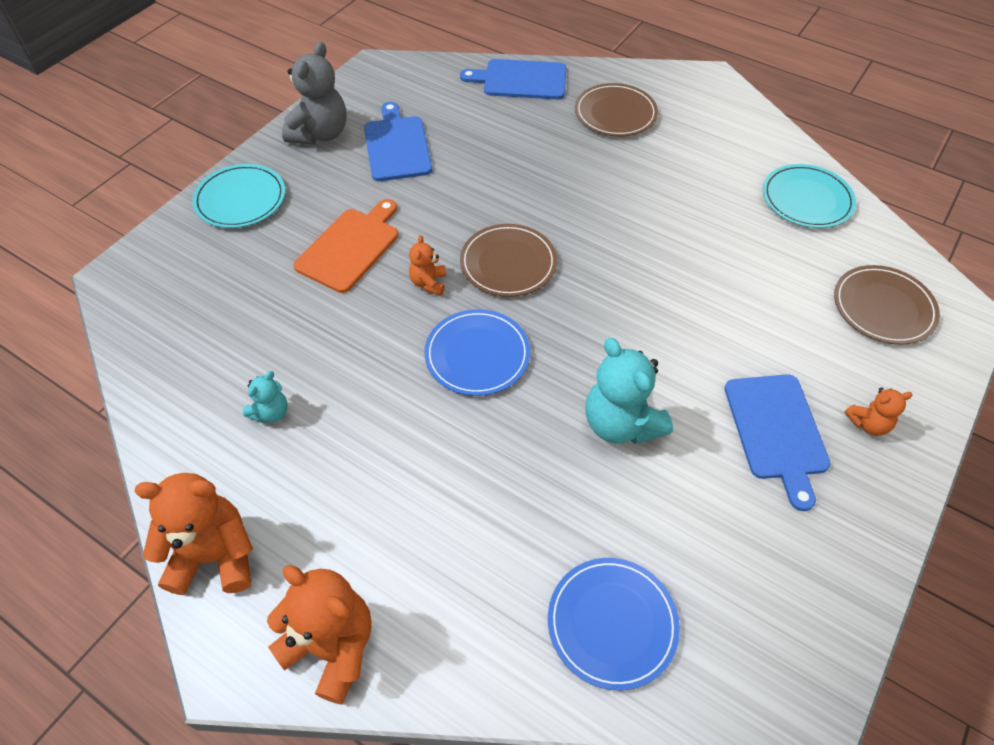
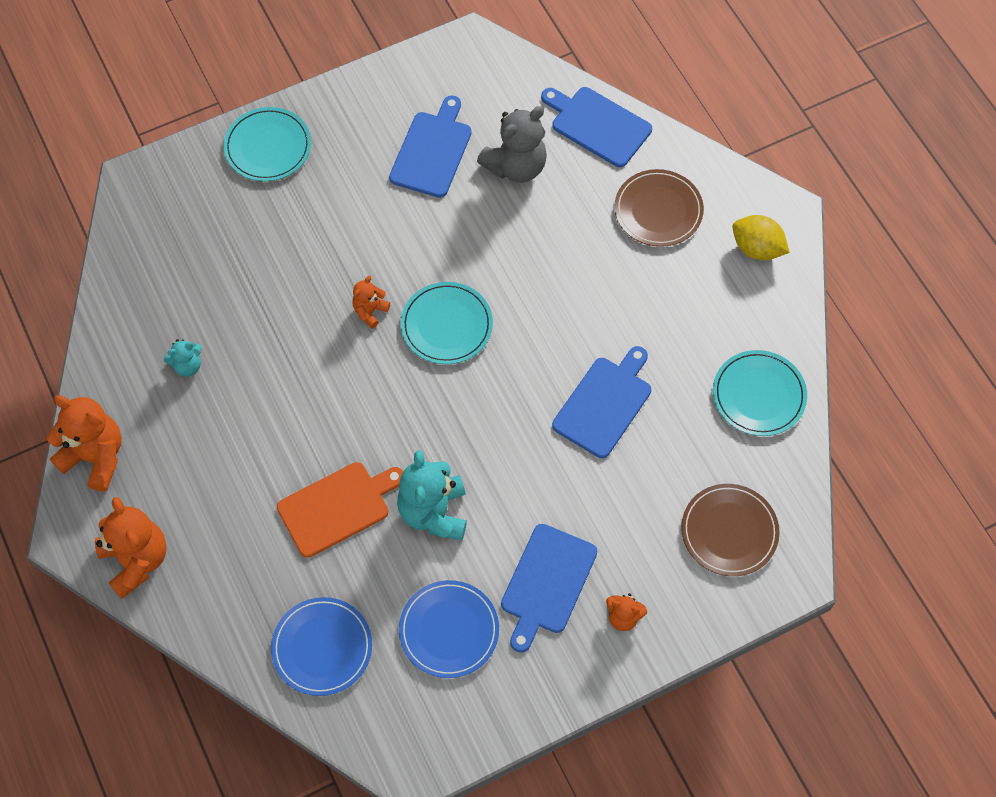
camera: 30 degrees right, 10 degrees up
grey teddy bear [282,42,346,145] -> grey teddy bear moved to [477,106,547,183]
orange cutting board [294,199,398,293] -> orange cutting board moved to [277,462,403,558]
blue plate [424,309,530,396] -> blue plate moved to [399,580,499,678]
brown plate [460,224,557,297] -> turquoise plate [401,282,493,364]
none -> blue cutting board [552,346,651,458]
none -> yellow lemon [732,215,790,260]

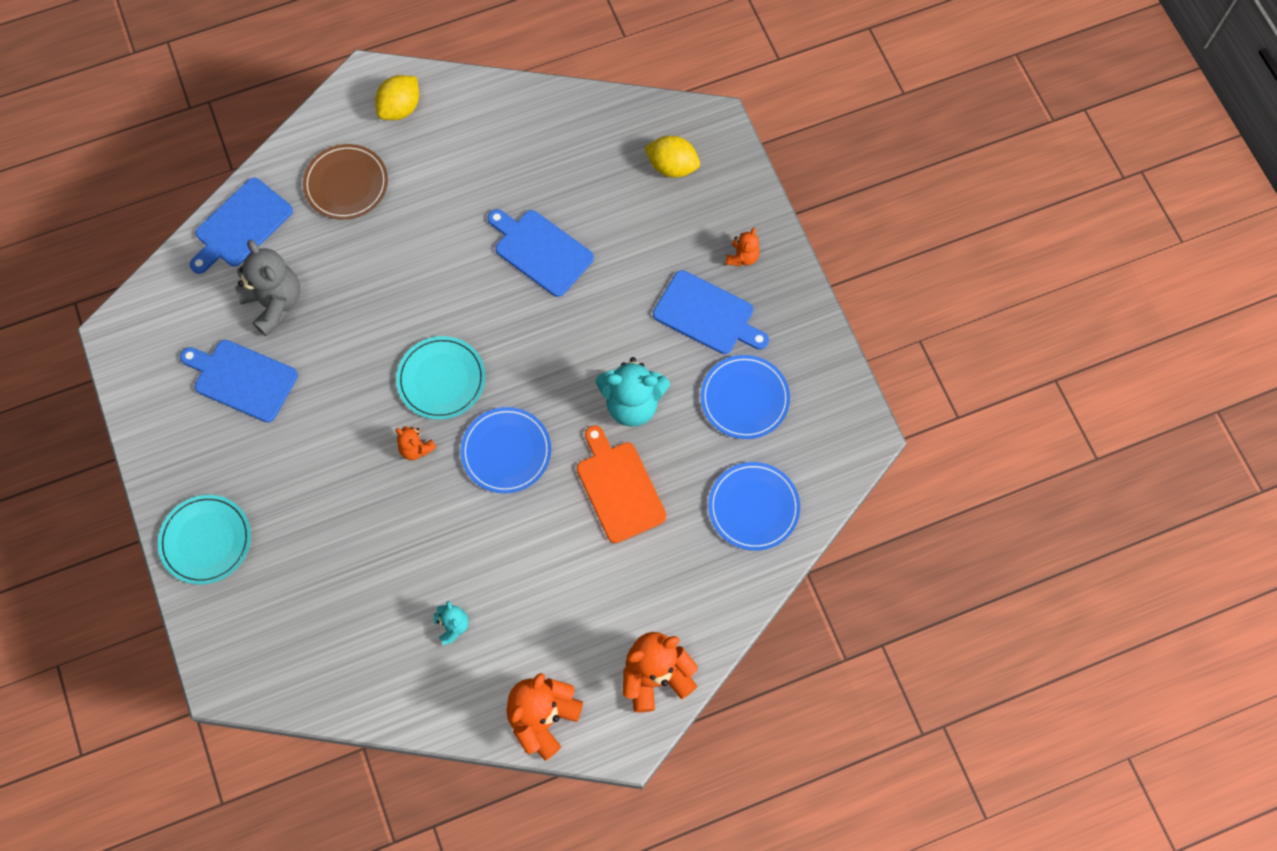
camera: 85 degrees left, 5 degrees up
brown plate [681,484,780,576] -> yellow lemon [644,136,700,178]
turquoise plate [713,350,807,436] -> none
none -> blue plate [461,407,551,493]

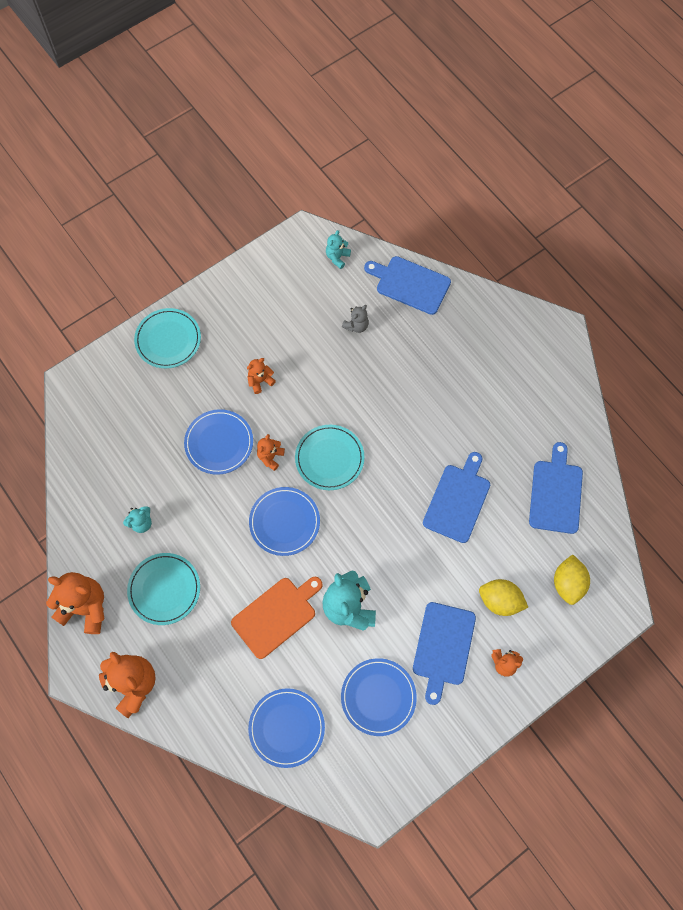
camera: 75 degrees right, 0 degrees up
blue cutting board [180,340,298,423] -> blue cutting board moved to [529,442,583,534]
grey teddy bear [235,240,300,336] -> grey teddy bear [342,305,369,333], size x0.52
brown plate [303,144,388,220] -> none
yellow lemon [375,75,419,120] -> yellow lemon moved to [479,579,528,616]
none -> turquoise plate [127,553,200,625]
none -> blue plate [184,409,253,475]
none -> orange teddy bear [247,358,276,394]
none -> turquoise teddy bear [326,230,351,269]

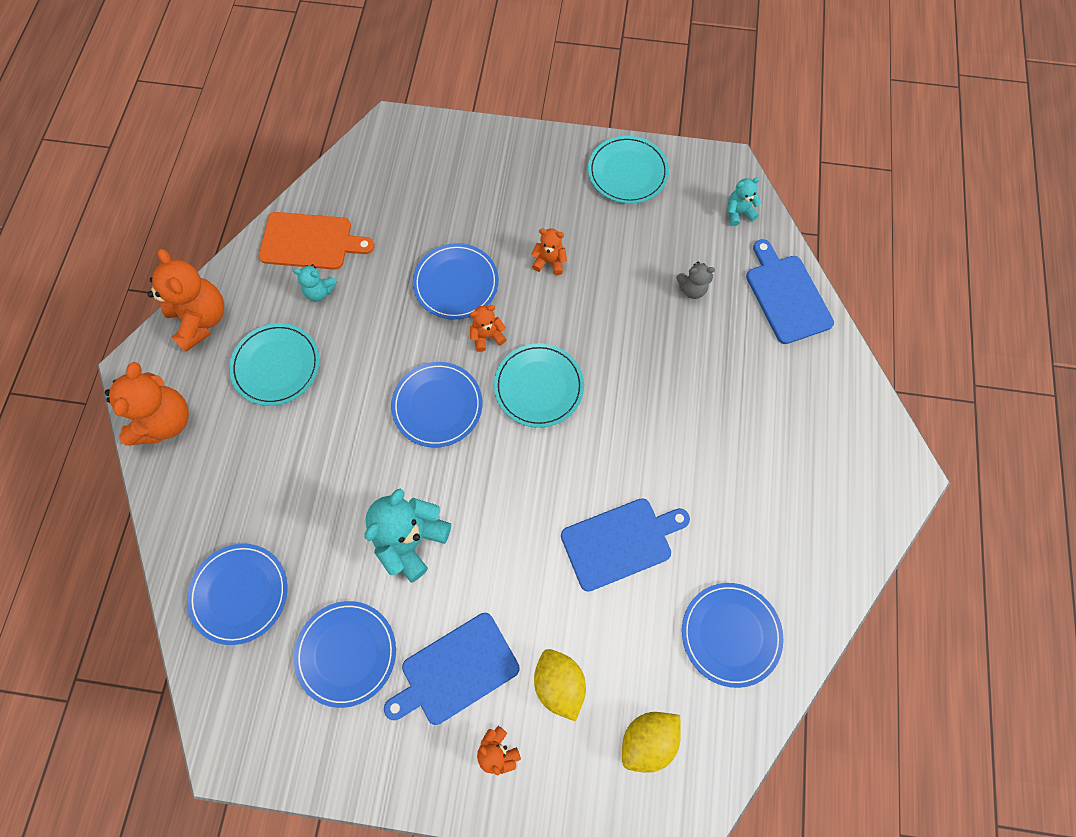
camera: 45 degrees right, 0 degrees up
turquoise plate [134,308,201,368] -> turquoise plate moved to [588,136,669,204]
orange cutting board [231,577,323,659] -> orange cutting board moved to [259,212,375,270]
blue cutting board [529,442,583,534] -> blue plate [682,583,784,688]

